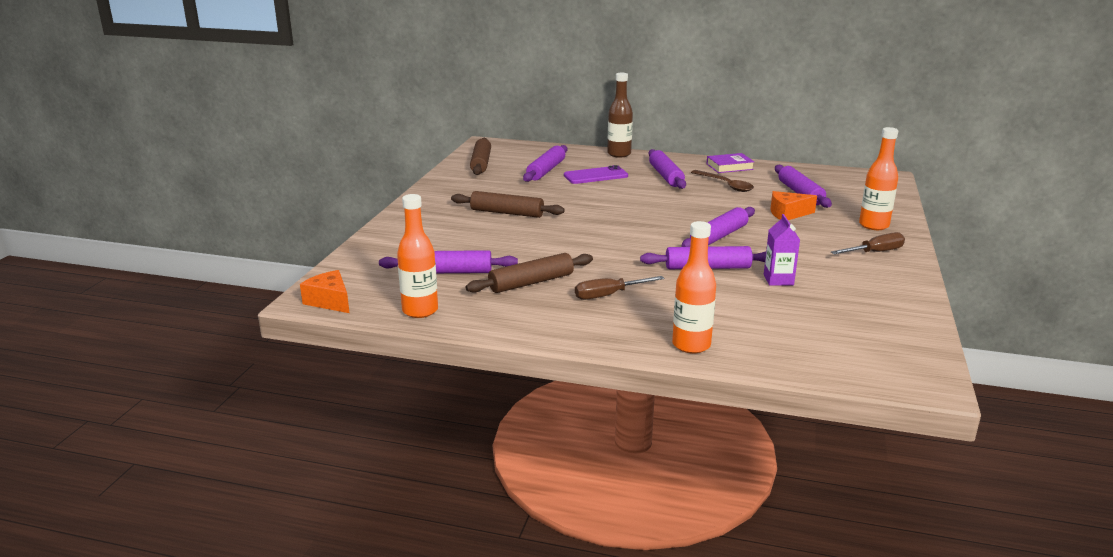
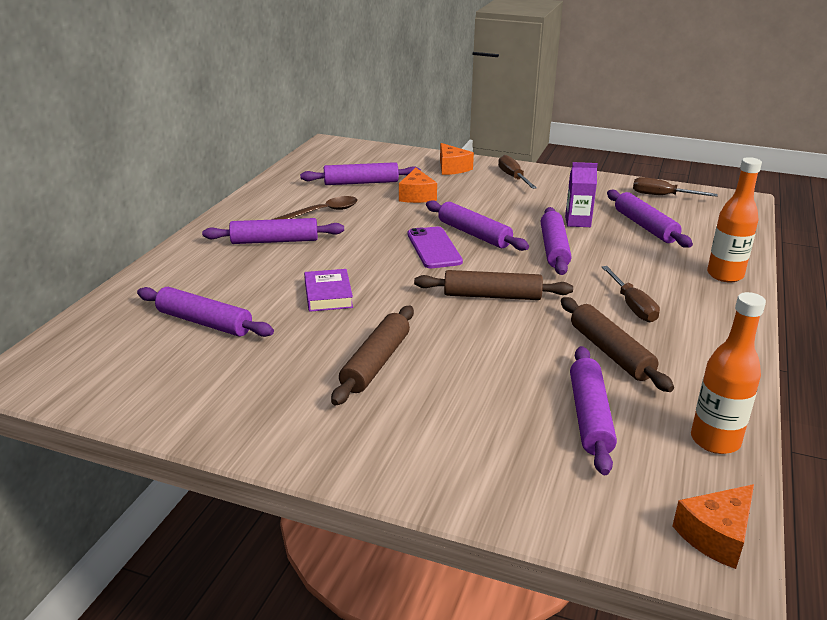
camera: 85 degrees left, 5 degrees up
brown rolling pin [470,138,491,175] -> brown rolling pin moved to [414,270,573,300]
purple phone [564,165,628,184] -> purple phone moved to [408,227,463,268]
brown bottle [607,73,633,158] -> none
purple book [707,153,754,173] -> purple book moved to [304,269,353,312]
orange bottle [859,127,898,230] -> orange cheese [440,143,474,175]
none -> purple rolling pin [607,190,693,248]
none -> brown screwdriver [633,177,718,197]

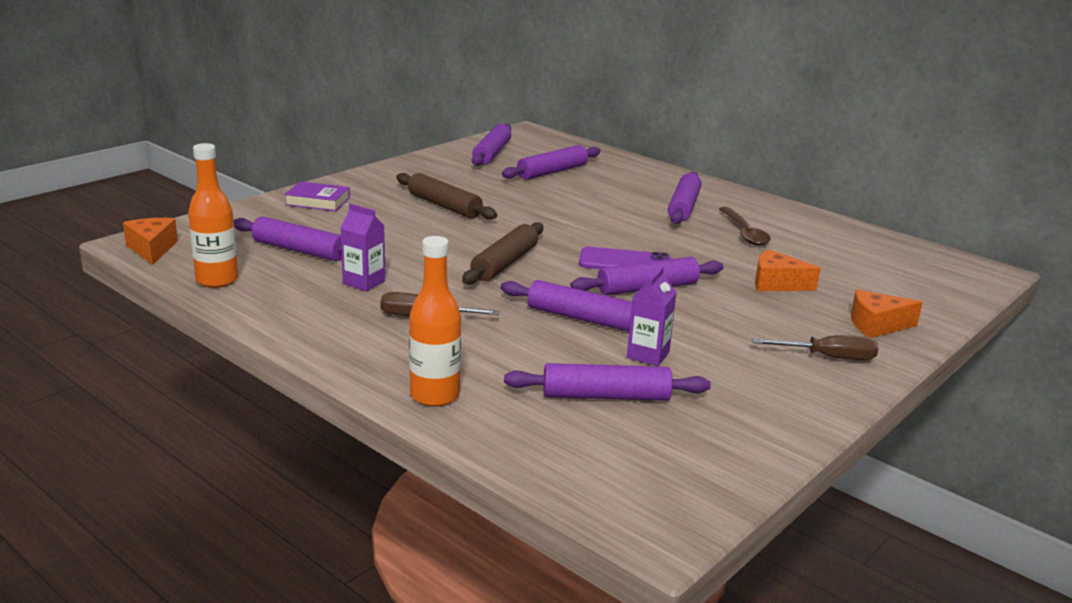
camera: 110 degrees right, 5 degrees down
purple rolling pin [300,162,421,185] -> purple rolling pin moved to [472,124,511,166]
purple book [304,269,353,312] -> purple book moved to [284,181,350,211]
brown rolling pin [561,297,674,392] -> purple carton [341,204,385,291]
brown screwdriver [633,177,718,197] -> none

